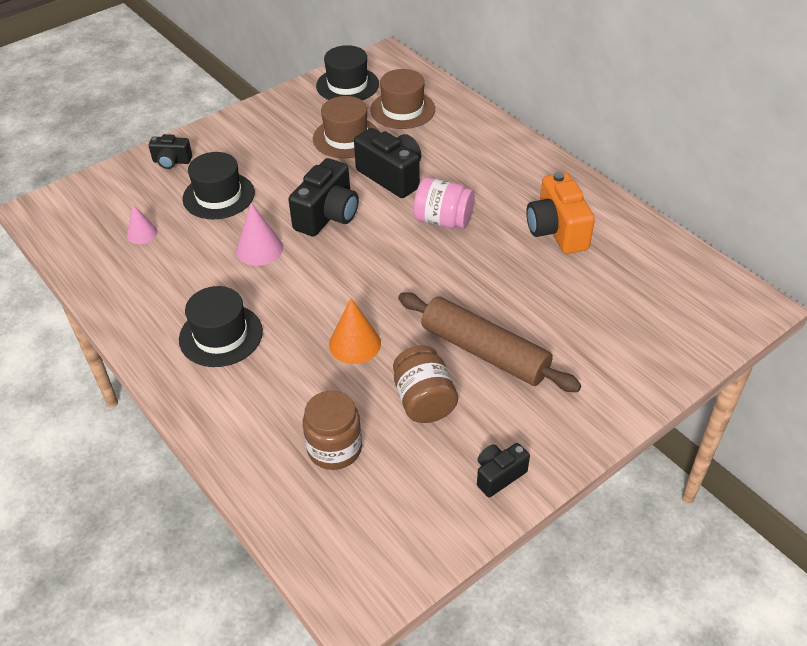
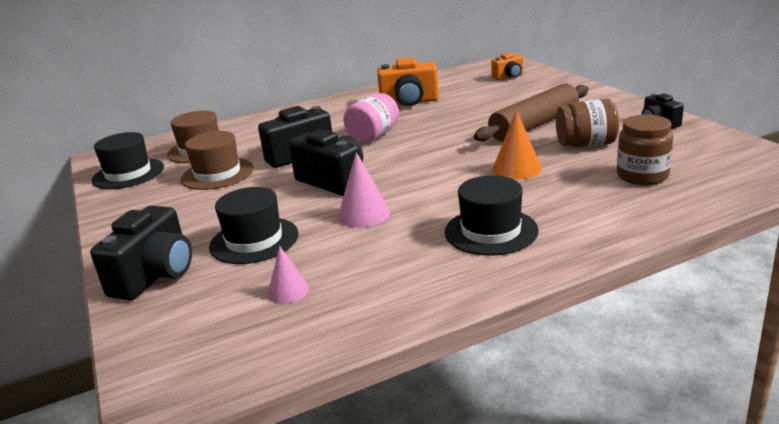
camera: 75 degrees left, 20 degrees down
black camera [149,134,192,169] -> black camera [90,206,192,300], size x1.77
none -> orange camera [491,53,523,80]

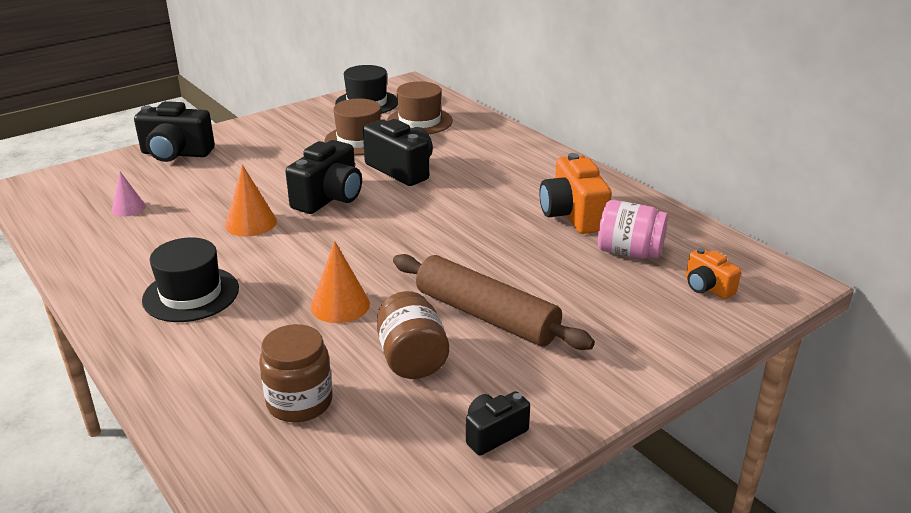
camera: 75 degrees right, 5 degrees up
black hat [209,187,299,264] -> none
pink cone [338,152,390,227] -> orange cone [225,165,277,237]
pink jar [343,93,399,143] -> pink jar moved to [598,200,668,259]

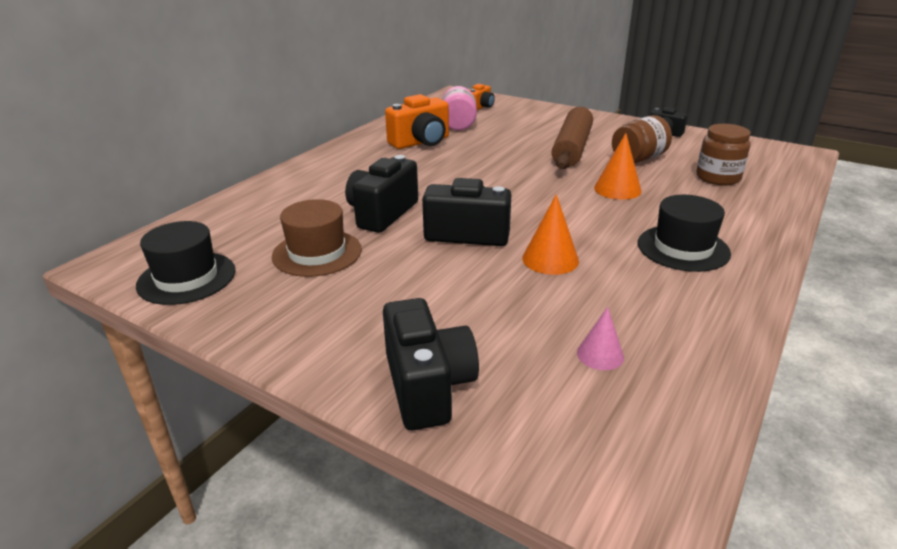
camera: 110 degrees left, 0 degrees up
brown hat [387,81,453,134] -> none

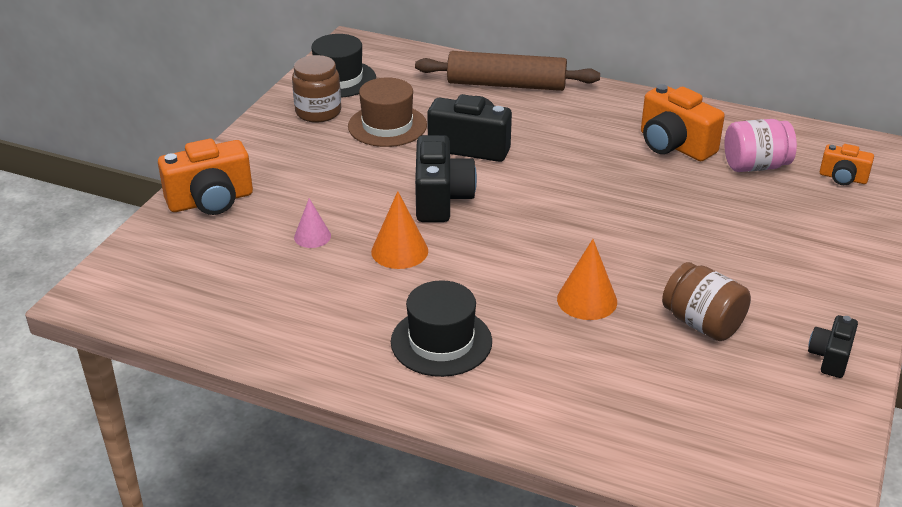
camera: 80 degrees right, 5 degrees up
black camera [383,298,479,430] -> orange camera [158,139,253,215]
brown rolling pin [552,107,593,169] -> brown rolling pin moved to [415,51,600,91]
pink cone [577,307,624,370] -> pink cone moved to [294,198,331,248]
brown jar [696,124,750,185] -> brown jar moved to [292,55,341,123]

